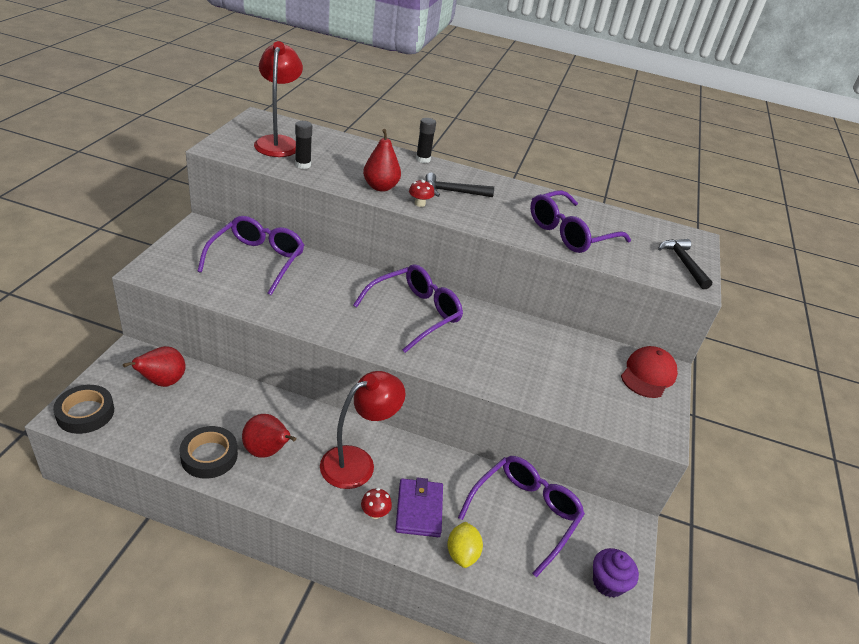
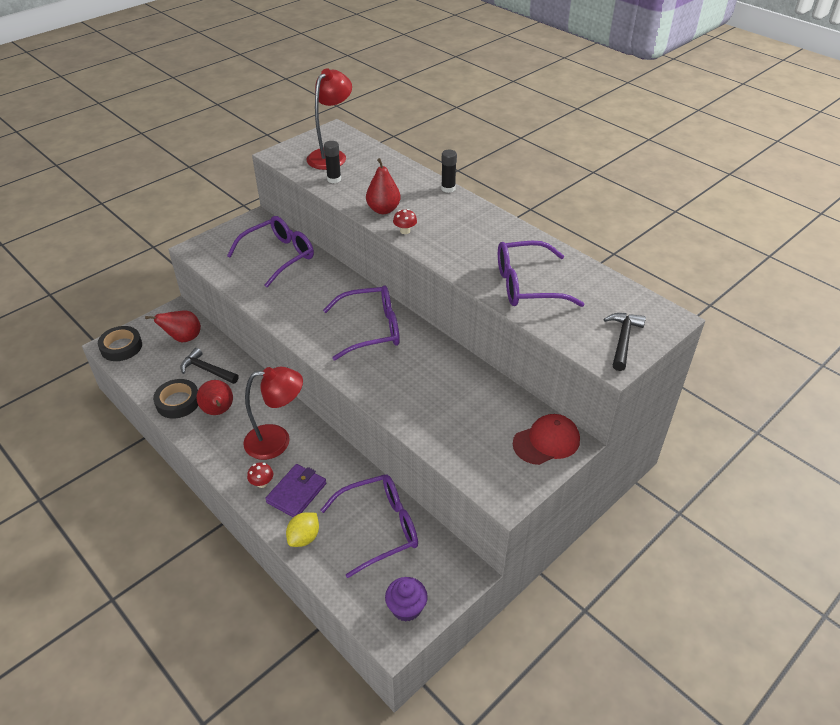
camera: 35 degrees right, 5 degrees up
black hammer [426,173,494,197] -> black hammer moved to [180,348,239,384]

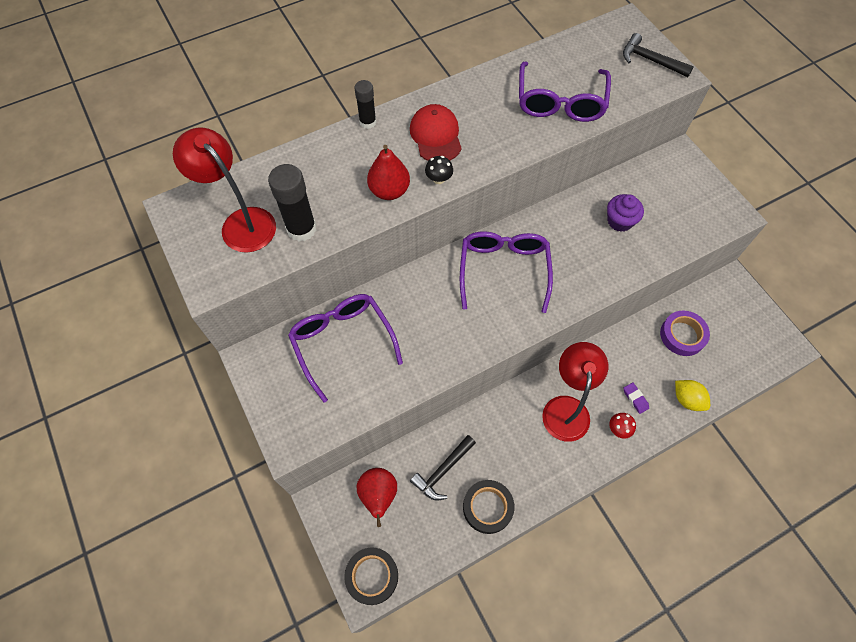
camera: 75 degrees left, 20 degrees up
red pear [196,380,233,415] -> none
purple wallet [265,464,326,517] -> purple eraser [623,382,649,414]
purple glasses [320,474,418,578] -> purple tape [660,310,710,356]
black glue stick [324,141,341,183] -> black glue stick [268,164,317,242], size x1.60
purple cupcake [385,577,428,622] -> purple cupcake moved to [607,194,644,232]
red mushroom [393,209,417,234] -> black mushroom [425,156,453,184]
red cap [513,414,580,465] -> red cap moved to [410,104,462,161]

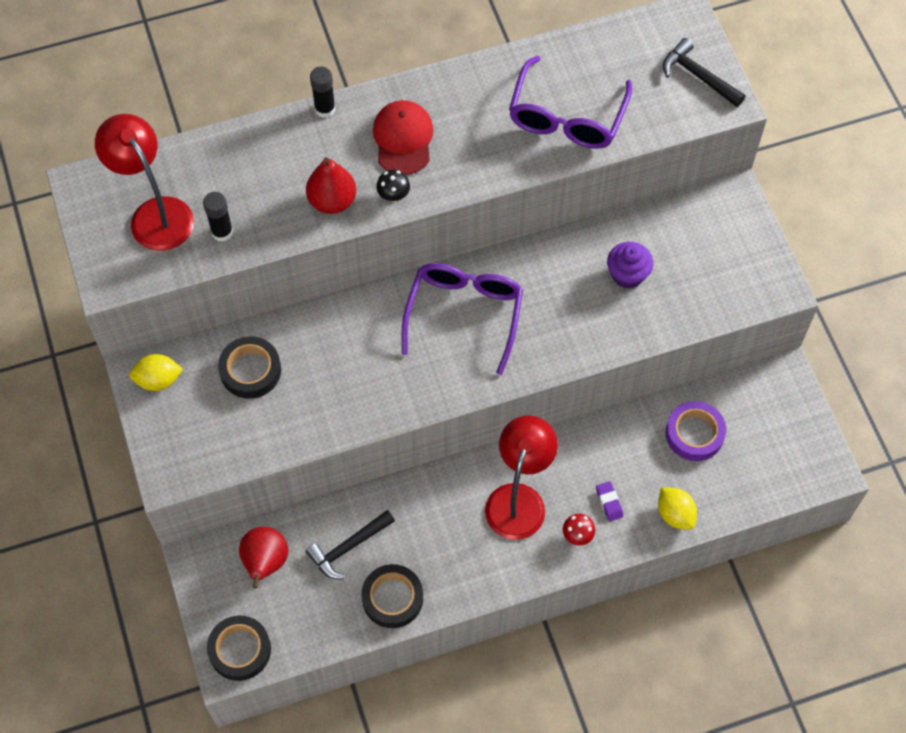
camera: 10 degrees right, 0 degrees up
black glue stick [268,164,317,242] -> black glue stick [203,192,233,242], size x0.63
purple glasses [288,294,403,402] -> black tape [218,336,281,399]
none -> yellow lemon [129,354,183,391]

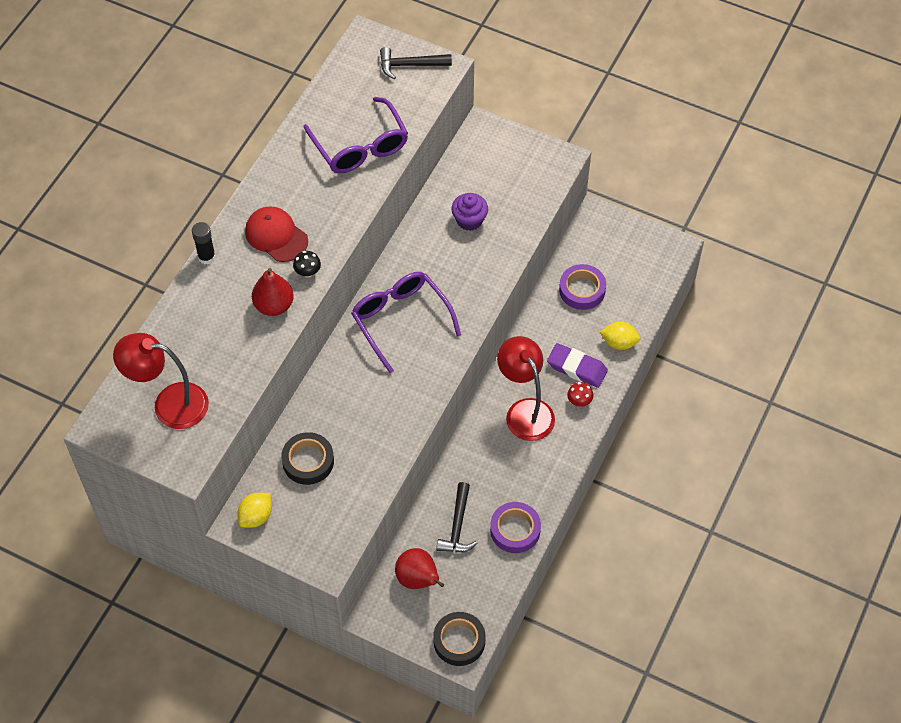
camera: 45 degrees left, 5 degrees down
black glue stick [203,192,233,242] -> none
black tape [361,564,423,628] -> purple tape [490,502,541,553]
purple eraser [596,481,623,522] -> purple eraser [547,343,608,388], size x1.90

